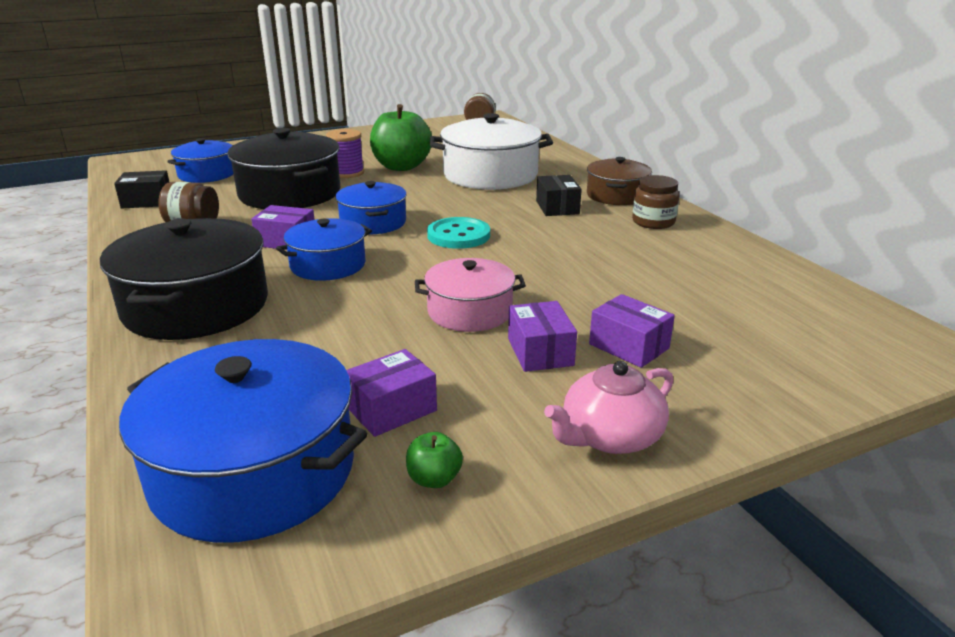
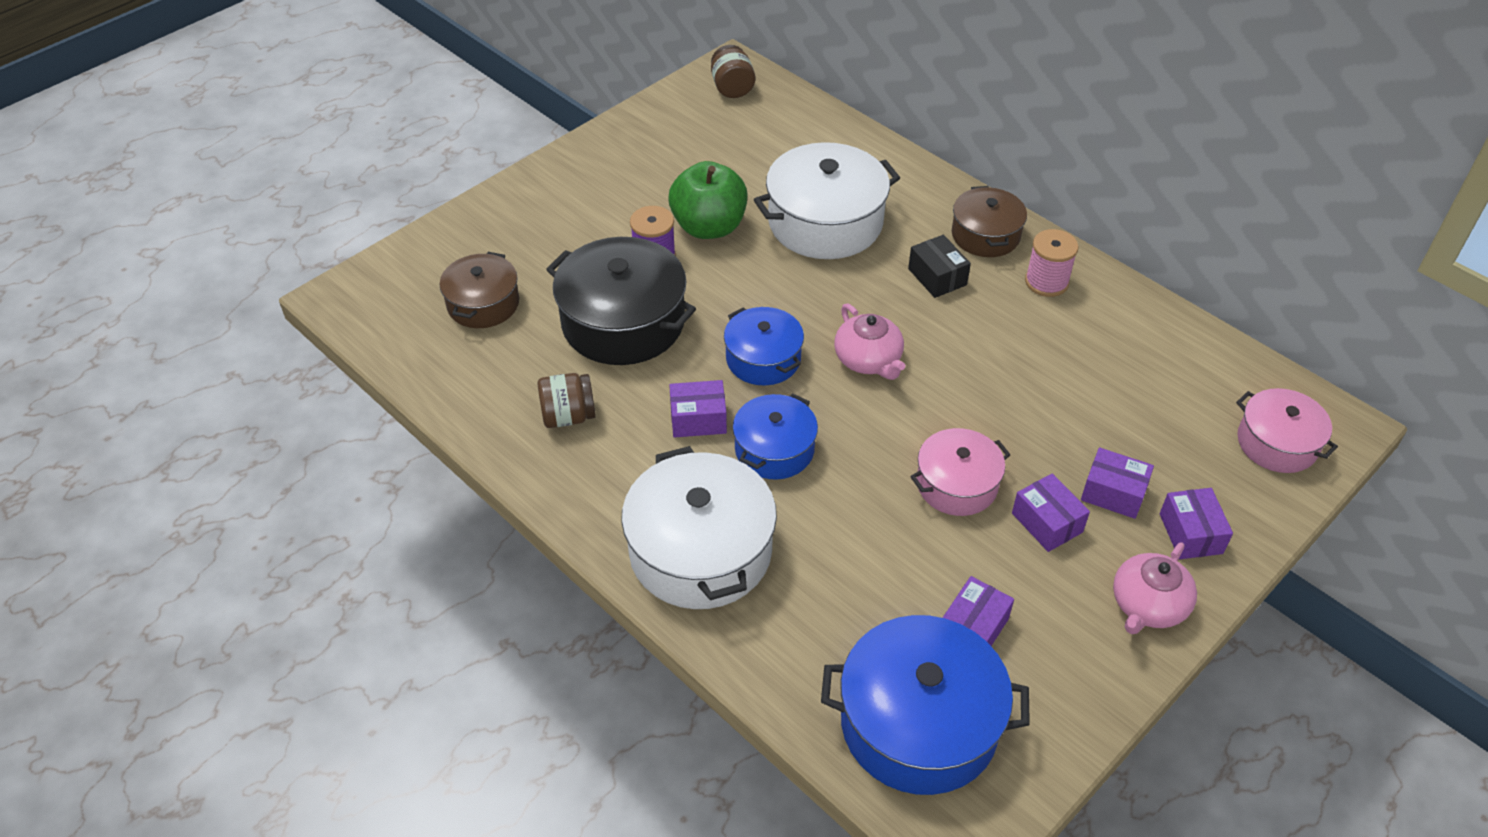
camera: 20 degrees left, 20 degrees up
black pot [100,218,268,340] -> white pot [621,446,777,609]
black box [114,170,169,209] -> none
blue pot [167,138,233,183] -> brown pot [439,252,519,328]
green apple [406,432,463,488] -> none
turquoise button [427,217,490,249] -> pink teapot [834,304,905,380]
brown jar [632,175,679,229] -> pink spool [1025,229,1079,297]
none -> purple box [1160,488,1233,559]
none -> pink pot [1236,388,1338,473]

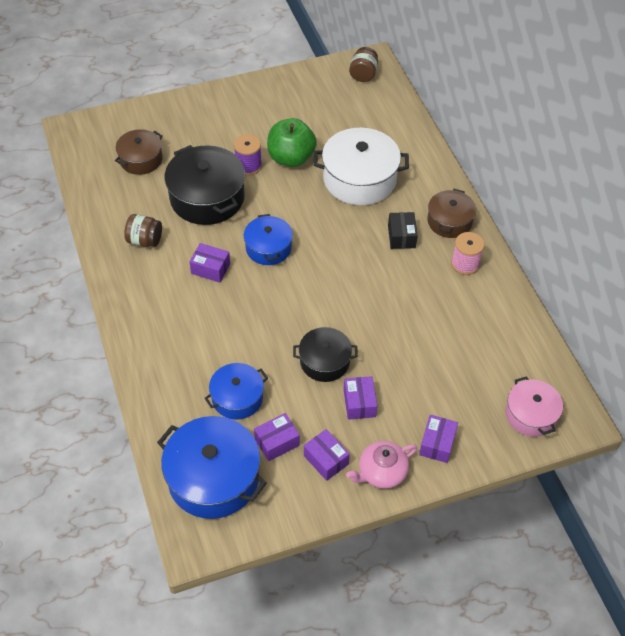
camera: 25 degrees right, 5 degrees up
white pot [621,446,777,609] -> none
blue pot [733,393,818,480] -> blue pot moved to [205,363,268,420]
pink teapot [834,304,905,380] -> none
pink pot [910,428,1010,516] -> black pot [293,327,358,382]
purple box [1081,447,1154,519] -> purple box moved to [304,429,350,481]

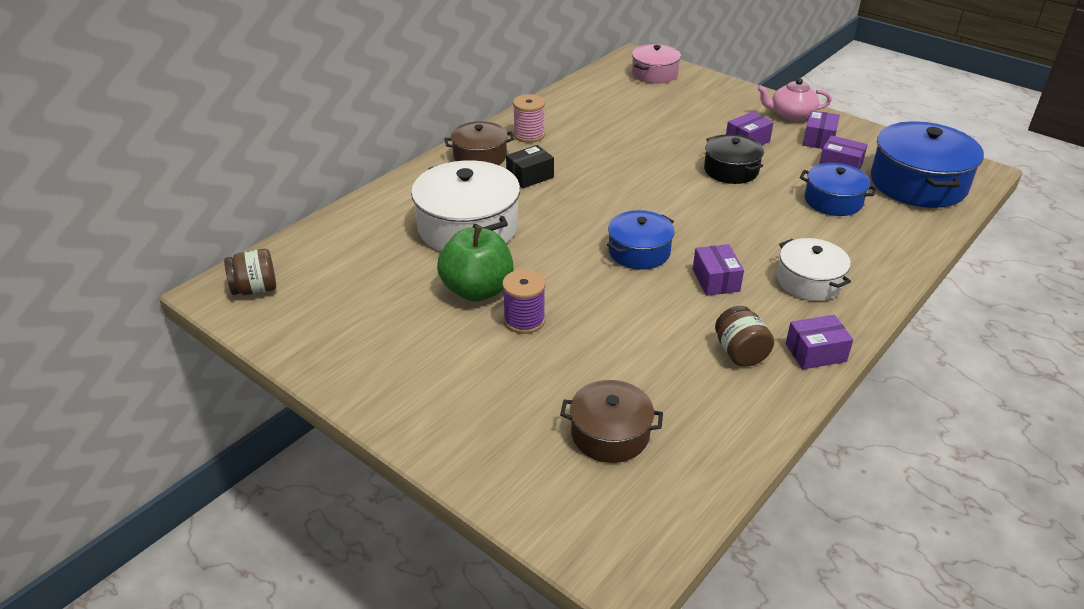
camera: 120 degrees left, 15 degrees down
black pot [165,145,245,225] -> none
pink teapot [346,441,418,489] -> pink teapot turned 150 degrees clockwise [757,78,832,121]
purple box [419,415,458,463] -> purple box moved to [785,315,853,369]
none -> white pot [777,238,851,301]

